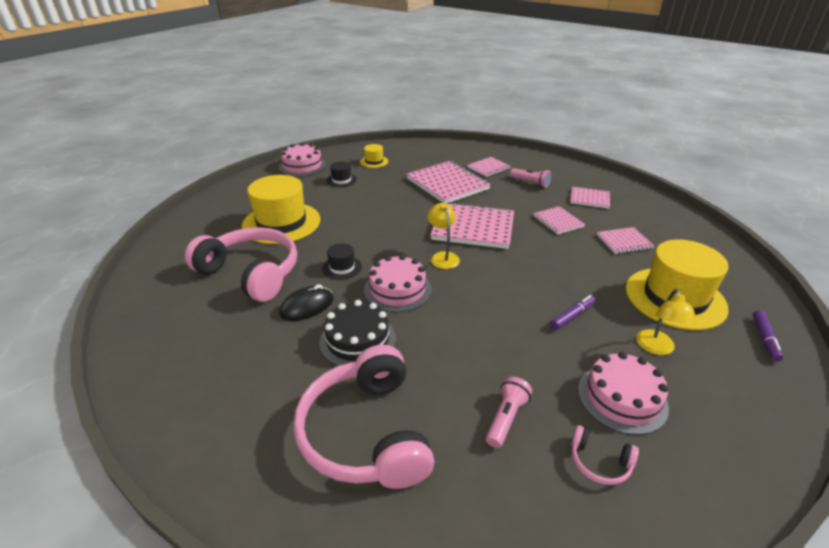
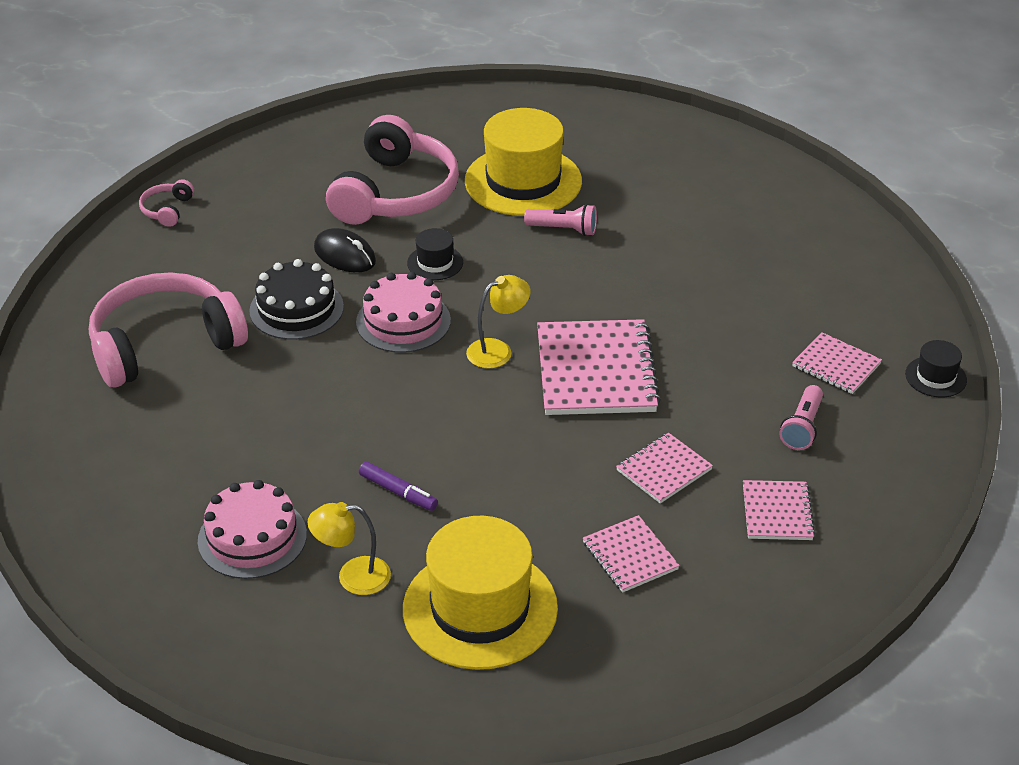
camera: 75 degrees right, 5 degrees up
pink cake [279,143,326,177] -> none
black hat [327,161,357,187] -> black hat moved to [905,340,967,397]
yellow hat [360,144,388,168] -> none
pink notebook [406,161,491,203] -> none
pink flashlight [486,376,532,448] -> pink flashlight moved to [524,204,597,236]
pink headphones [572,425,639,485] -> pink headphones moved to [139,179,194,227]
purple marker [753,310,783,361] -> none

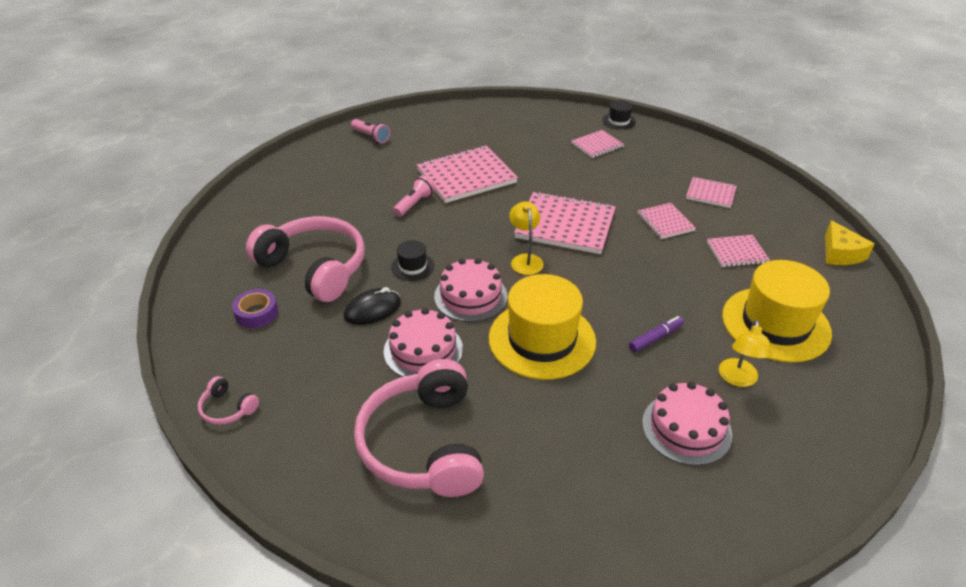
camera: 70 degrees left, 0 degrees up
black cake [249,259,344,340] -> pink cake [384,308,463,377]
yellow hat [465,108,582,216] -> yellow hat moved to [489,274,596,380]
pink flashlight [780,385,823,450] -> pink flashlight moved to [351,119,390,143]
none -> purple tape [232,289,278,328]
none -> pink notebook [417,146,518,203]
none -> yellow cheese [825,220,875,265]

